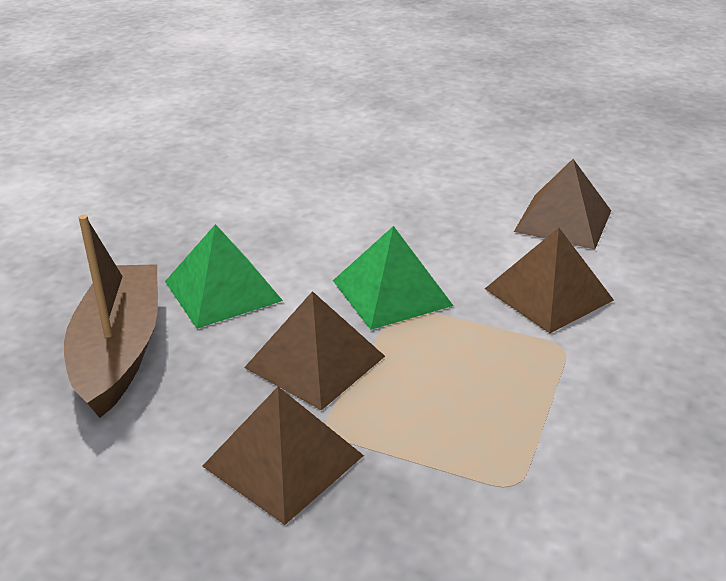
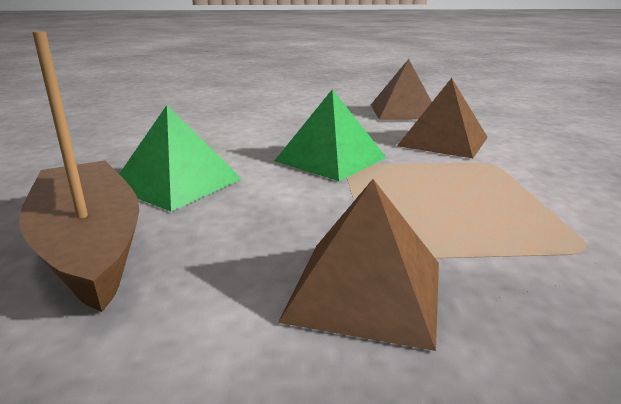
camera: 25 degrees left, 10 degrees down
brown pyramid [244,291,385,410] -> none

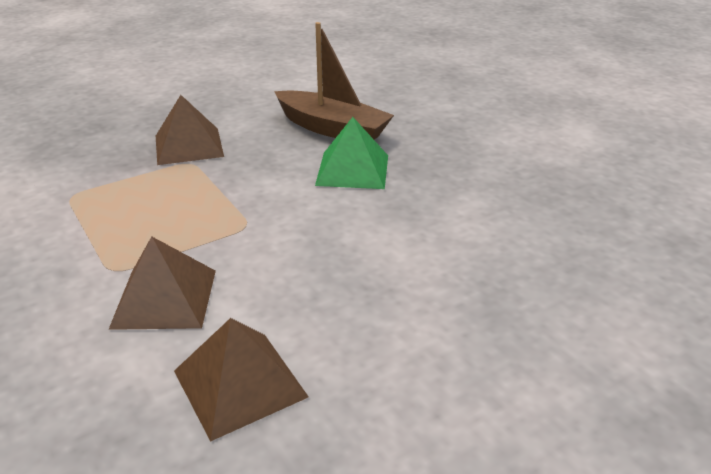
camera: 150 degrees right, 10 degrees up
green pyramid [274,89,387,181] -> none

